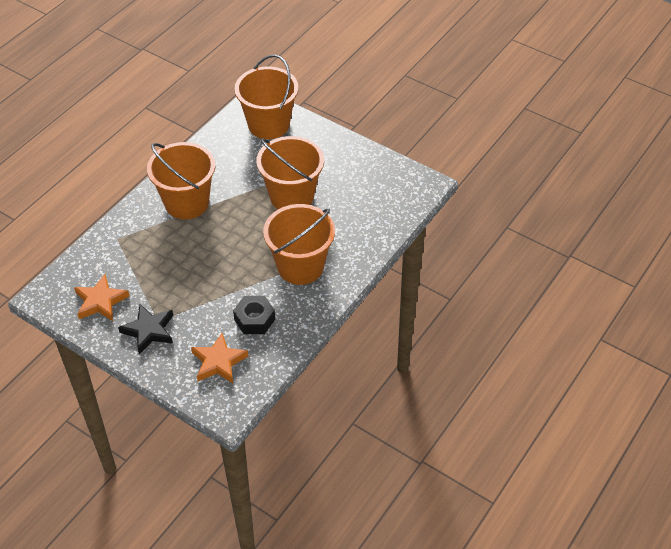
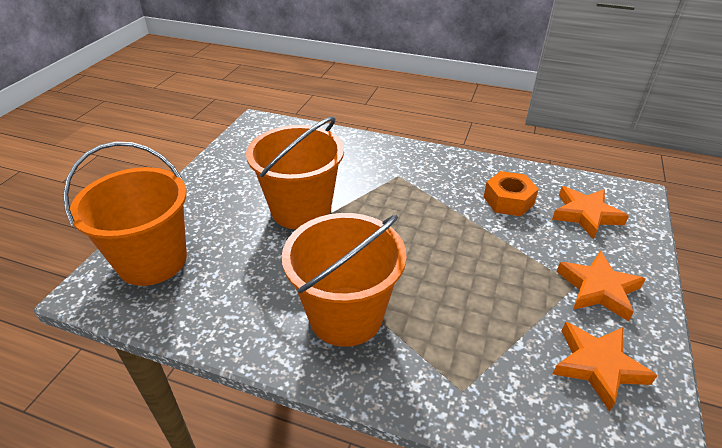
camera: 105 degrees left, 10 degrees down
black star [118,304,173,354] -> orange star [556,251,645,322]
black nut [233,296,275,334] -> orange nut [484,171,539,216]
orange bucket [263,204,335,285] -> none

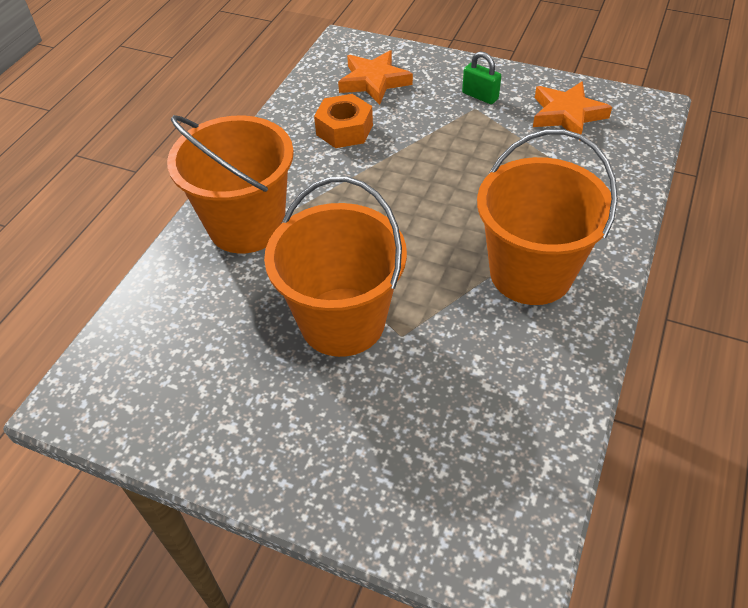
camera: 85 degrees left, 10 degrees up
orange bucket [63,141,187,286] -> orange bucket moved to [167,115,294,254]
orange star [556,251,645,322] -> green padlock [462,51,501,104]

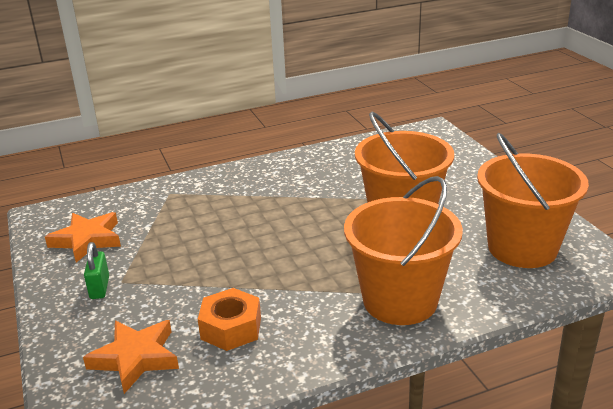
camera: 135 degrees left, 20 degrees down
orange bucket [477,129,618,305] -> orange bucket moved to [477,133,589,268]

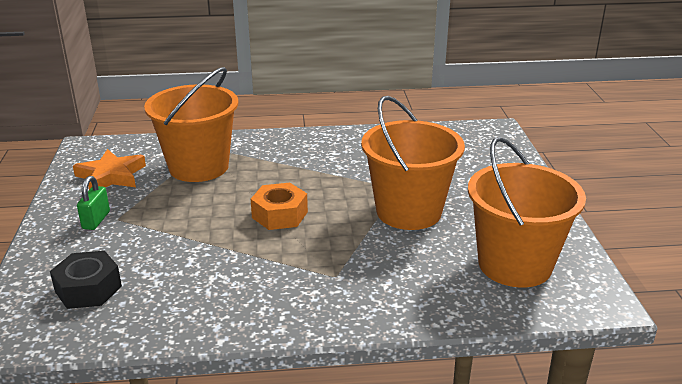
camera: 15 degrees right, 0 degrees up
orange star [83,320,179,394] -> black nut [50,251,122,309]
orange nut [198,288,261,351] -> orange nut moved to [251,183,308,230]
orange bucket [344,176,463,325] -> orange bucket moved to [144,67,238,182]

